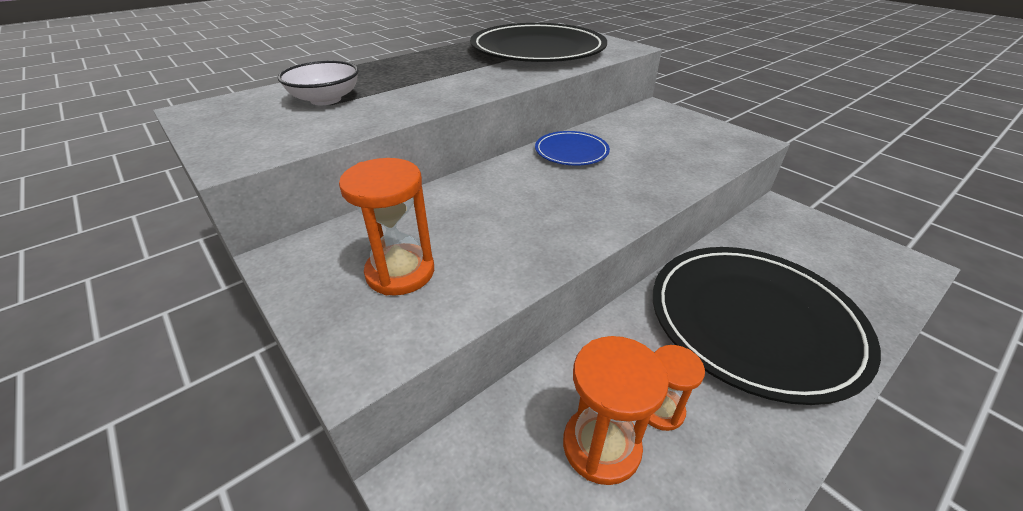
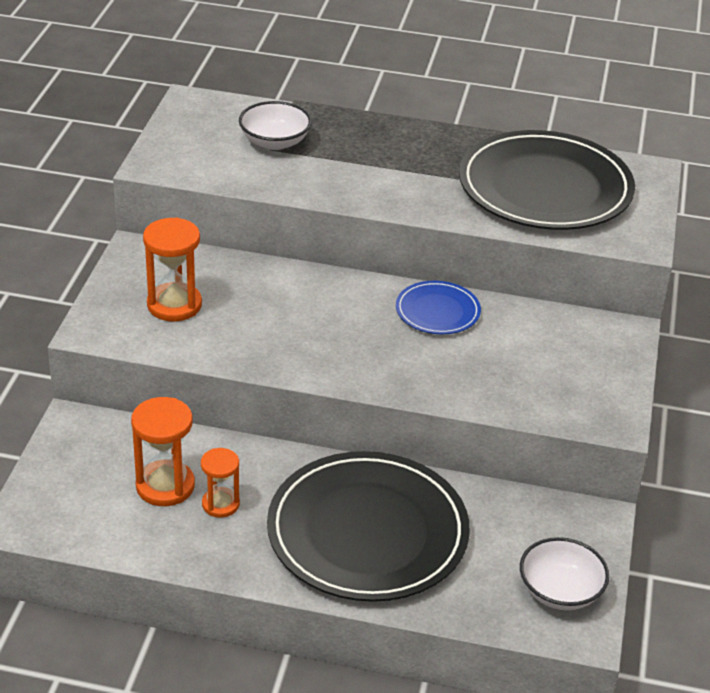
camera: 50 degrees right, 0 degrees up
none -> white bowl [520,537,609,610]

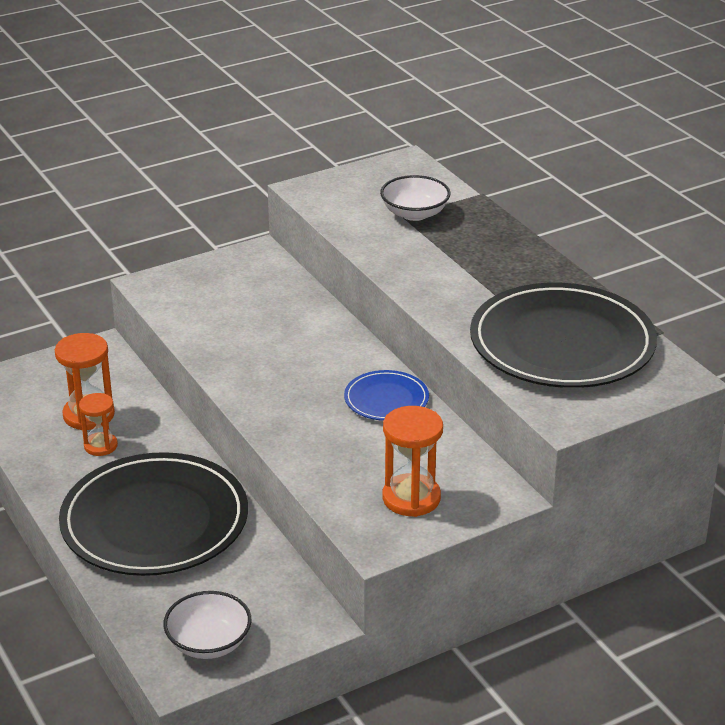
camera: 50 degrees right, 5 degrees down
orange hourglass [143,217,202,321] -> orange hourglass moved to [382,406,443,517]

